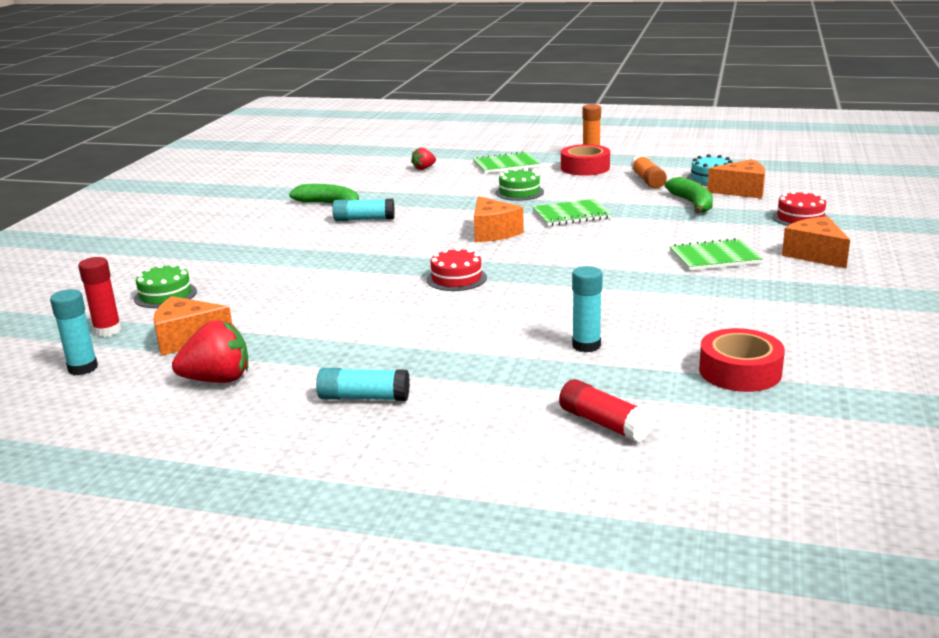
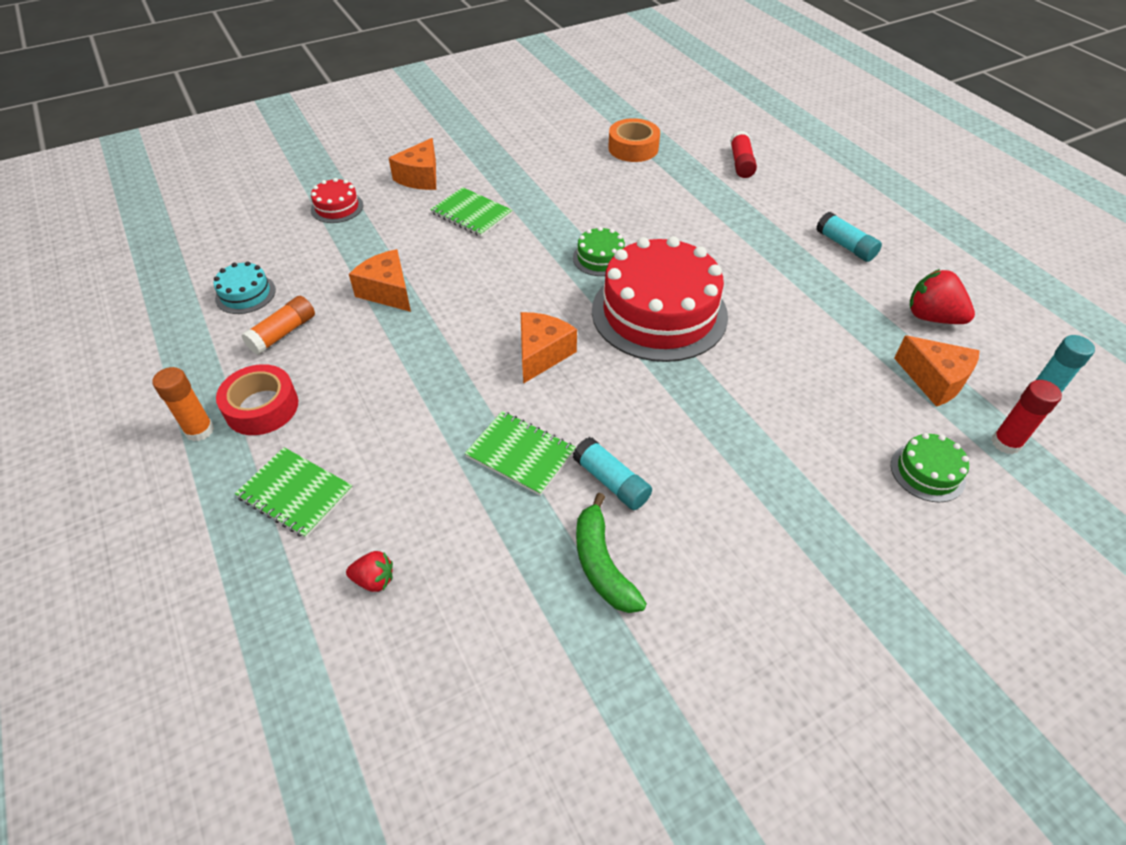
camera: 135 degrees left, 25 degrees up
red cake [426,247,487,291] -> red cake [592,236,728,362], size x2.27
green cake [495,168,544,201] -> green cake moved to [573,227,625,276]
green notebook [532,199,612,226] -> green notebook moved to [465,411,576,496]
turquoise glue stick [572,266,603,352] -> none
green banana [664,177,713,214] -> none
red tape [699,328,785,392] -> orange tape [608,118,660,162]
orange cheese [707,159,765,199] -> orange cheese moved to [349,249,411,312]

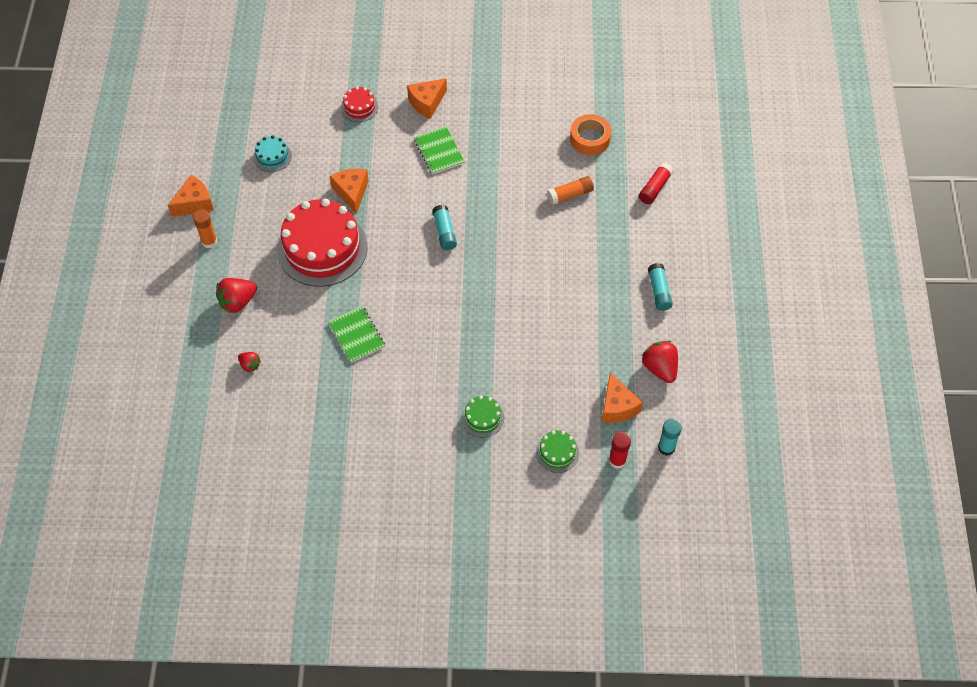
camera: 30 degrees right, 10 degrees up
red tape [216,364,298,435] -> none
green notebook [235,447,353,538] -> red strawberry [216,278,257,313]
orange glue stick [241,296,315,355] -> orange glue stick moved to [547,176,594,205]
orange cheese [521,312,577,384] -> orange cheese moved to [168,175,214,217]
green cake [573,227,625,276] -> green cake moved to [462,396,504,437]
turquoise glue stick [573,437,652,510] -> turquoise glue stick moved to [432,205,457,250]
green banana [576,493,647,613] -> none
red cake [592,236,728,362] -> red cake moved to [277,199,368,287]

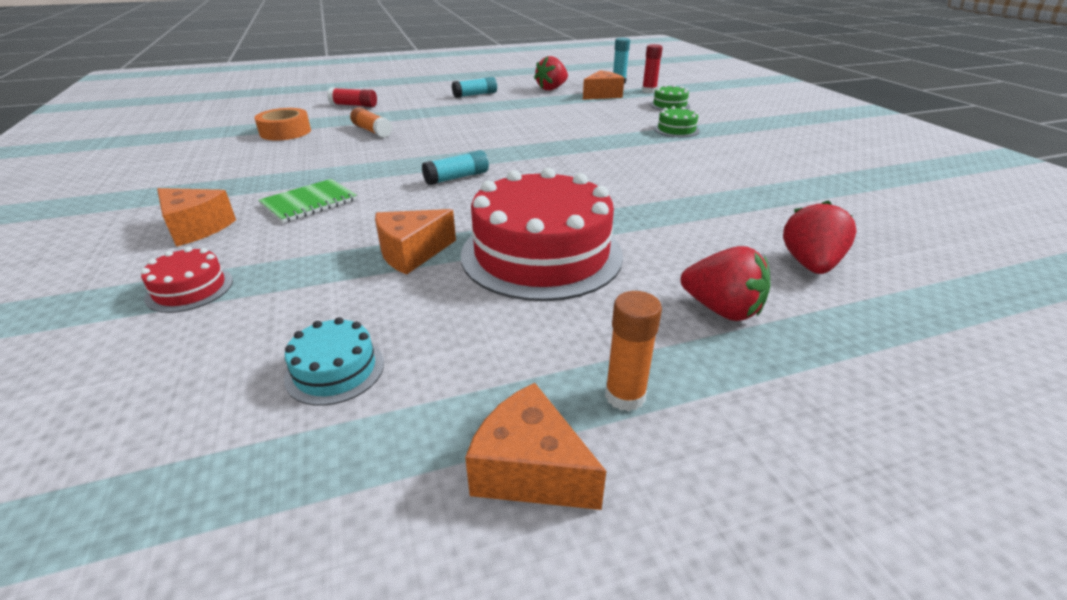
camera: 110 degrees left, 25 degrees down
red strawberry [238,352,261,372] -> red strawberry [783,200,857,274], size x1.75
green notebook [328,306,385,363] -> none

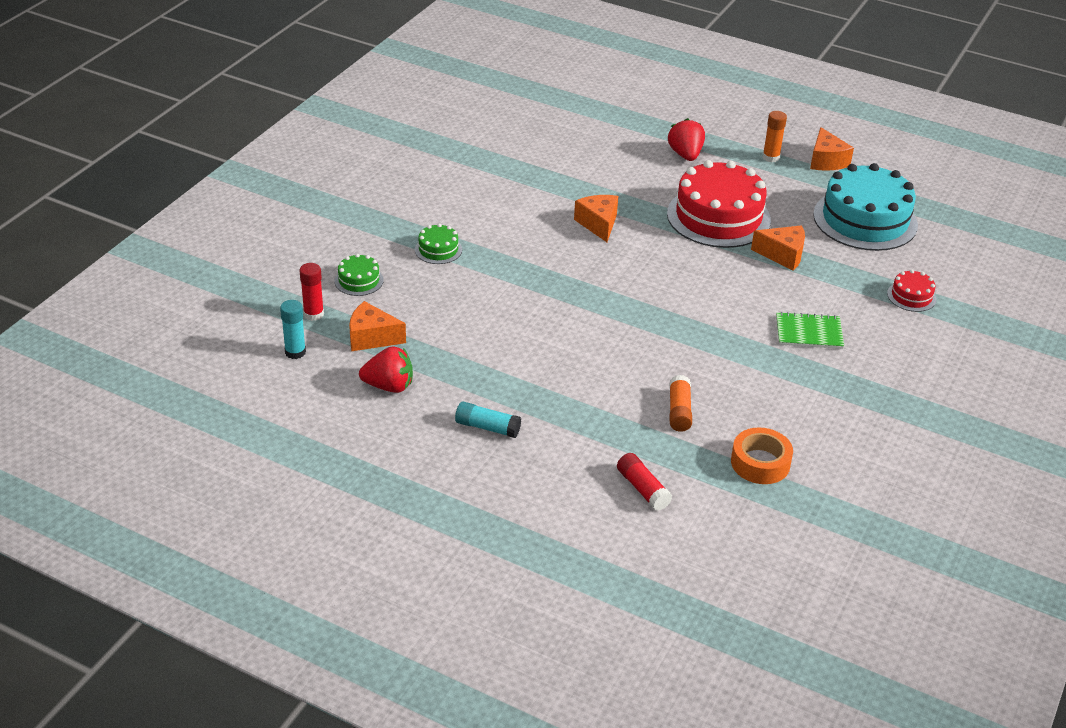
camera: 135 degrees left, 5 degrees up
orange cheese [157,188,236,247] -> orange cheese moved to [574,195,618,242]
turquoise cake [284,317,384,406] -> turquoise cake [813,163,918,251], size x2.27
turquoise glue stick [422,150,489,185] -> none
red strawberry [783,200,857,274] -> none

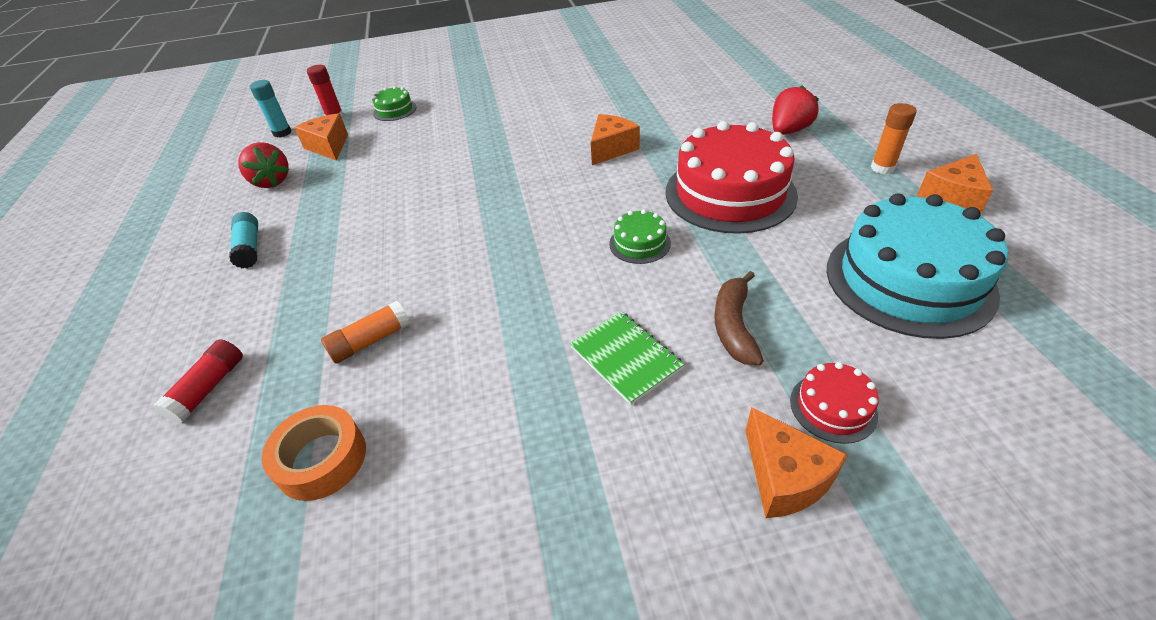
camera: 55 degrees right, 5 degrees up
green cake [415,224,462,264] -> green cake moved to [609,209,671,264]
orange cheese [751,225,805,271] -> orange cheese moved to [745,407,848,518]
none -> brown banana [714,271,764,366]

